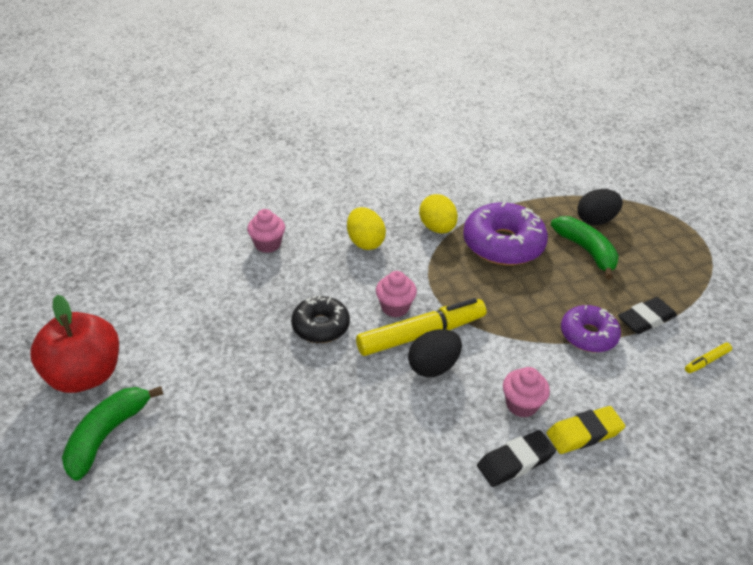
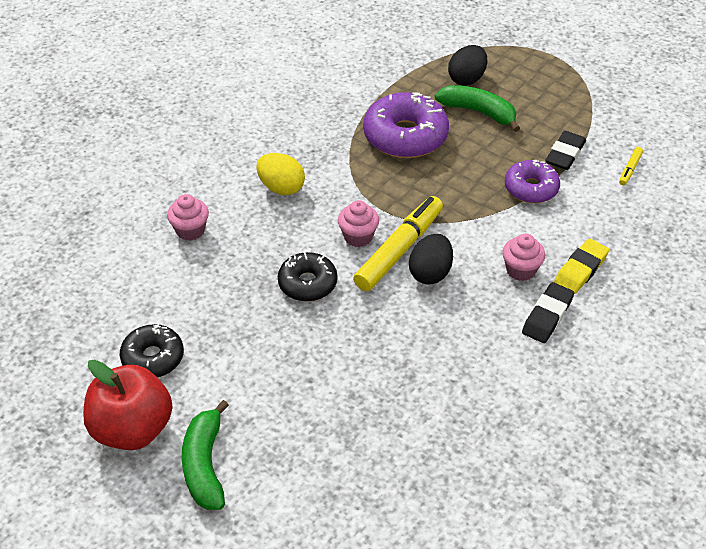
camera: 30 degrees left, 5 degrees up
yellow egg [419,194,458,233] -> none
none -> black donut [120,324,184,378]

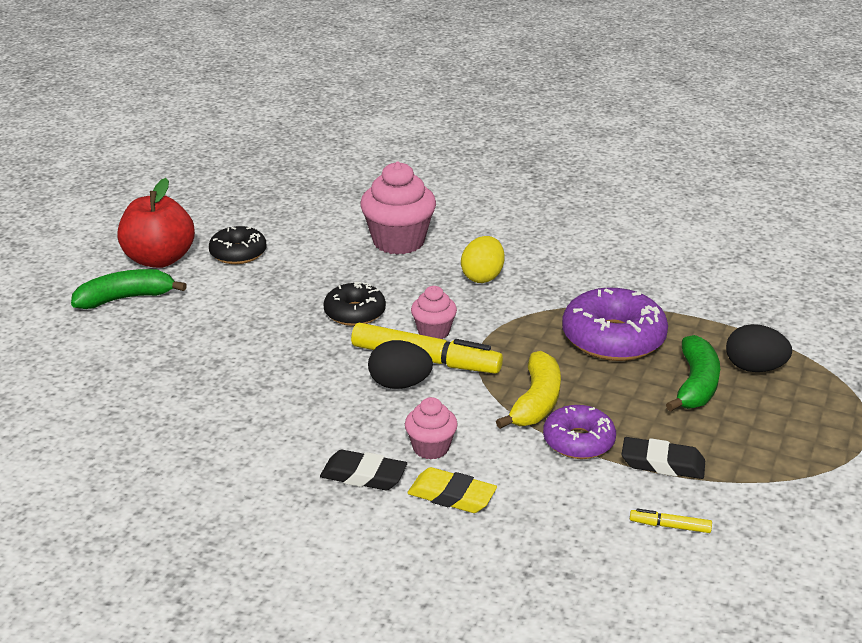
camera: 75 degrees right, 15 degrees down
pink cupcake [167,194,209,241] -> pink cupcake [360,161,436,255], size x1.85
none -> yellow banana [496,351,561,429]

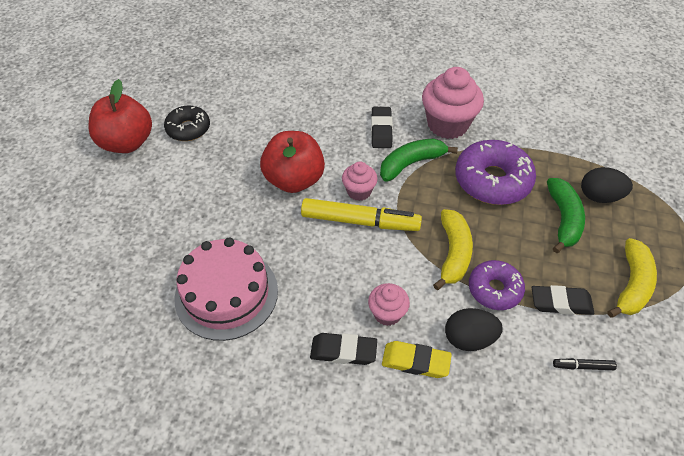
camera: 10 degrees left, 20 degrees up
green banana [71,269,187,309] -> green banana moved to [380,139,458,182]
black donut [323,282,386,326] -> red apple [260,131,325,193]
pink cupcake [360,161,436,255] -> pink cupcake moved to [422,67,484,139]
black egg [368,340,433,389] -> black egg moved to [445,308,503,351]
yellow egg [461,236,505,283] -> black eraser [371,107,393,148]
yellow marker [630,509,712,533] -> black marker [553,358,617,370]
none -> pink cake [175,238,278,341]
none -> yellow banana [608,238,657,318]

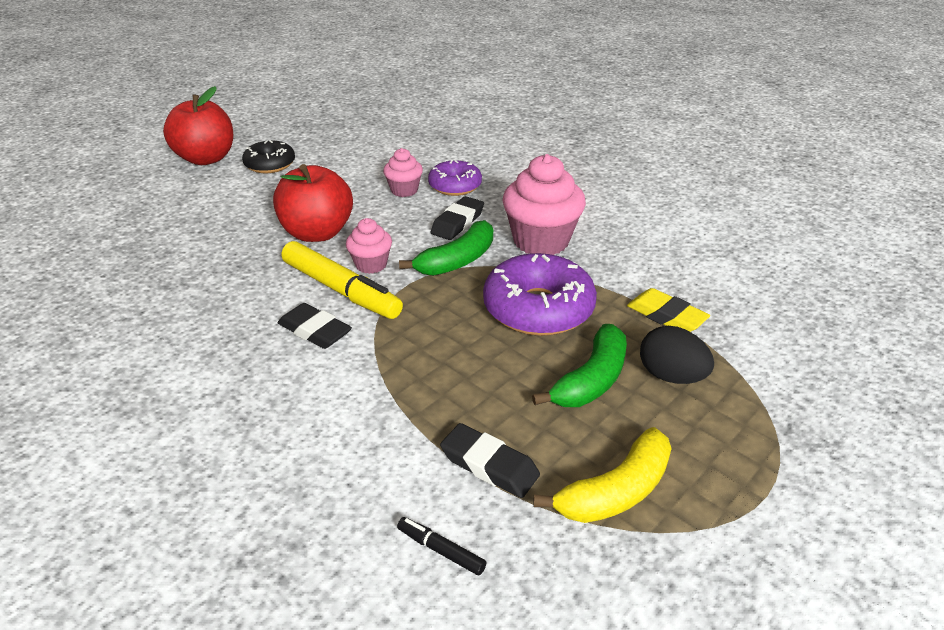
camera: 30 degrees right, 15 degrees down
pink cake [175,238,278,341] -> none
black eraser [310,333,377,365] -> black eraser moved to [278,303,352,349]
pink cupcake [368,283,410,326] -> pink cupcake moved to [383,148,423,197]
green banana [380,139,458,182] -> green banana turned 135 degrees clockwise [399,220,493,276]
yellow eraser [382,341,452,378] -> yellow eraser moved to [627,288,710,332]
yellow banana [433,209,473,290] -> none
black egg [445,308,503,351] -> none
purple donut [469,260,525,310] -> purple donut moved to [428,160,482,196]

